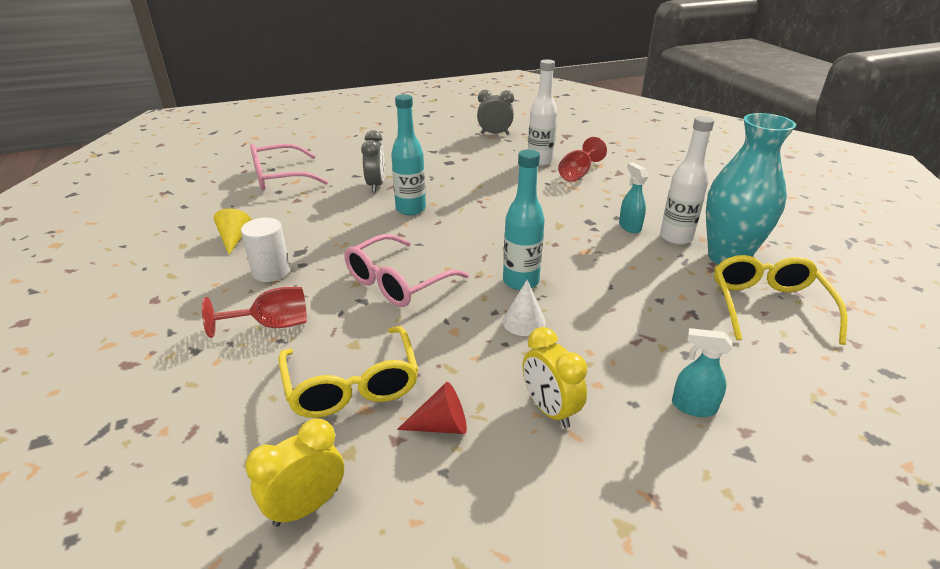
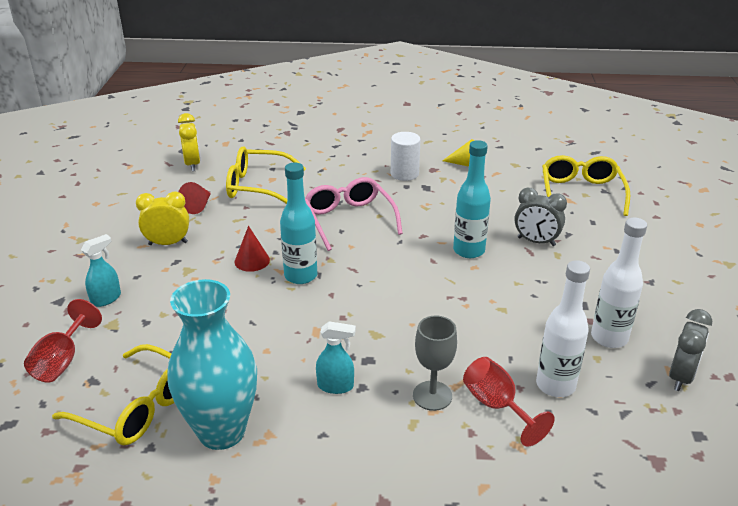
camera: 115 degrees right, 0 degrees up
red goblet [202,287,307,338] -> red goblet moved to [24,299,102,383]
pink glasses [250,144,328,190] -> yellow glasses [542,155,630,216]
white cone [502,280,546,336] -> red cone [235,226,270,272]
white bottle [660,116,714,245] -> white bottle moved to [591,217,647,348]
none -> grey goblet [413,315,457,411]

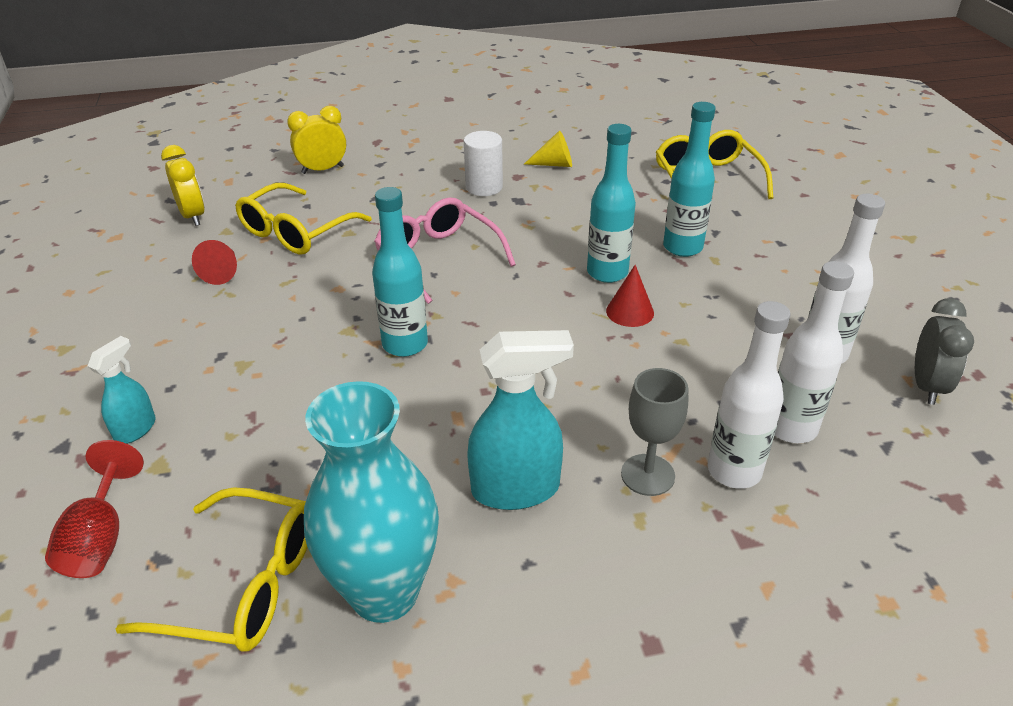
camera: 15 degrees left, 5 degrees up
yellow clock [136,191,189,245] -> yellow clock moved to [287,106,346,174]
yellow glasses [226,146,306,204] -> yellow glasses turned 45 degrees counterclockwise [235,183,372,255]
red cone [235,226,270,272] -> red cone moved to [606,265,654,327]
turquoise spray bottle [316,321,356,394] -> turquoise spray bottle [467,330,574,510], size x1.74
red goblet [463,357,555,447] -> white bottle [708,301,790,489]
grey clock [515,188,567,246] -> turquoise bottle [663,102,716,257]

